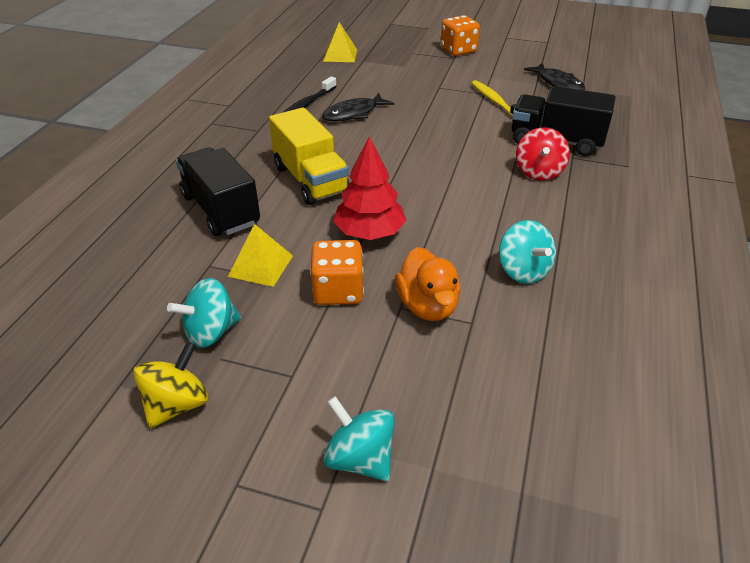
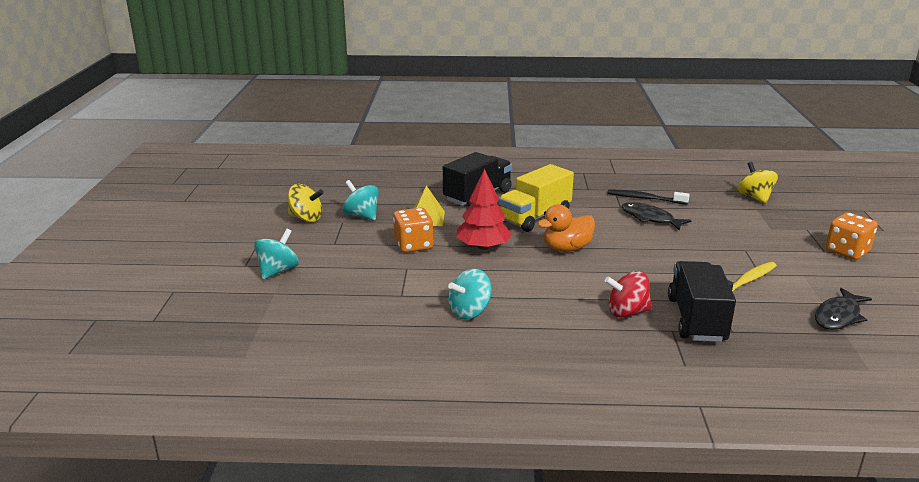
camera: 75 degrees right, 15 degrees down
yellow pyramid [323,22,357,62] -> yellow spinning top [737,162,778,204]
orange duck [395,247,461,321] -> orange duck moved to [537,204,595,252]

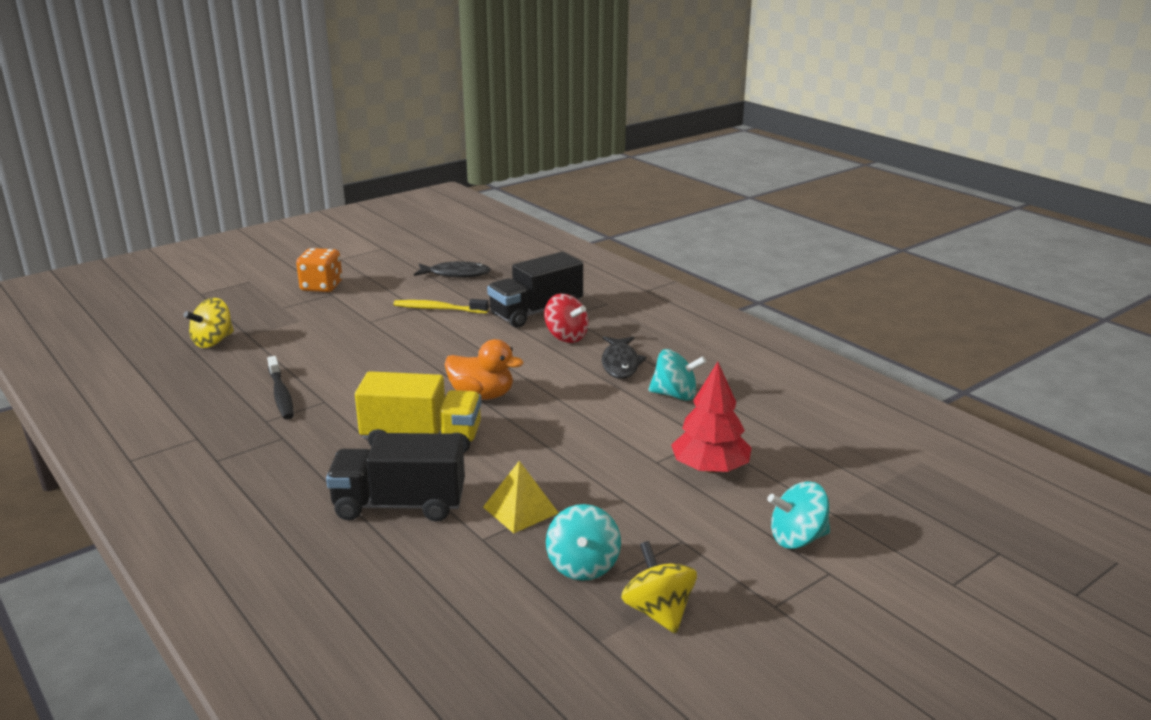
camera: 130 degrees left, 0 degrees up
orange dice [393,208,433,253] -> none
red tree [456,169,512,250] -> red tree moved to [671,362,752,473]
black fish [621,202,692,231] -> black fish moved to [602,337,647,379]

